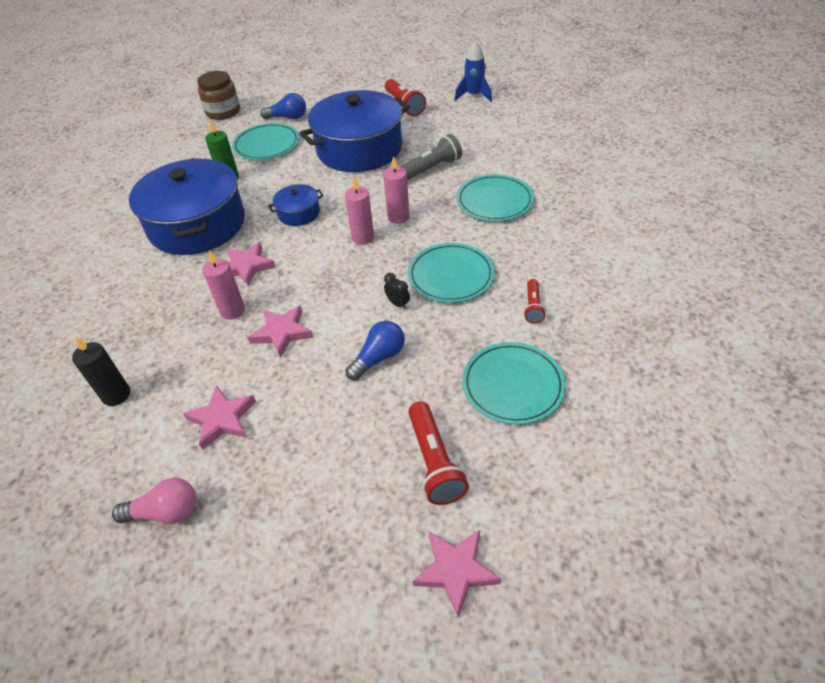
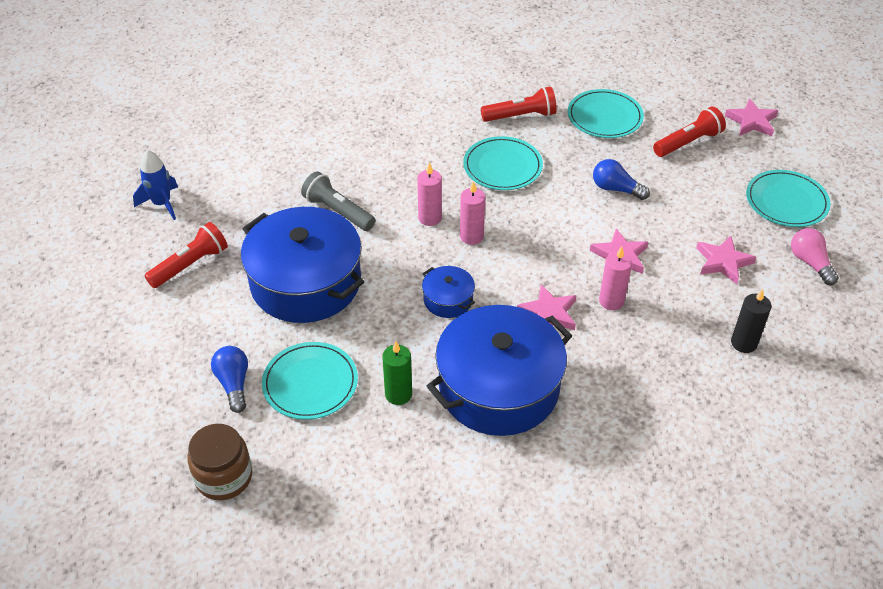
camera: 110 degrees left, 0 degrees up
black clock [384,273,410,310] -> none
turquoise plate [456,174,534,221] -> turquoise plate moved to [746,170,830,227]
red flashlight [524,279,546,324] -> red flashlight [481,86,557,122], size x1.69

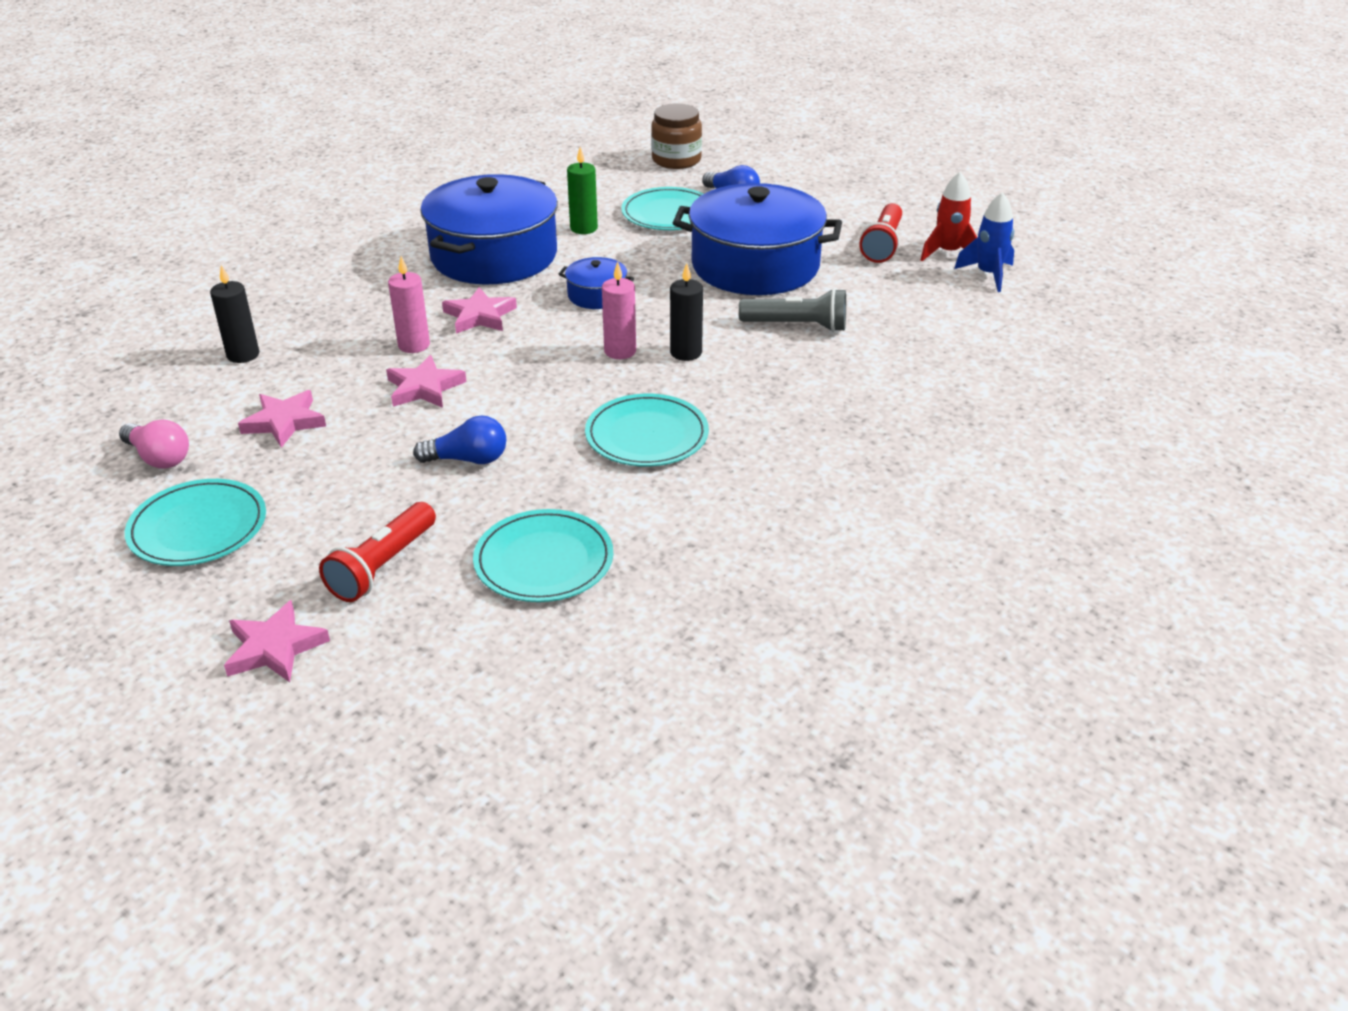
camera: 150 degrees right, 10 degrees down
pink candle [417,162,442,226] -> black candle [670,263,703,361]
red flashlight [481,86,557,122] -> none
none -> red rocket [920,172,977,261]

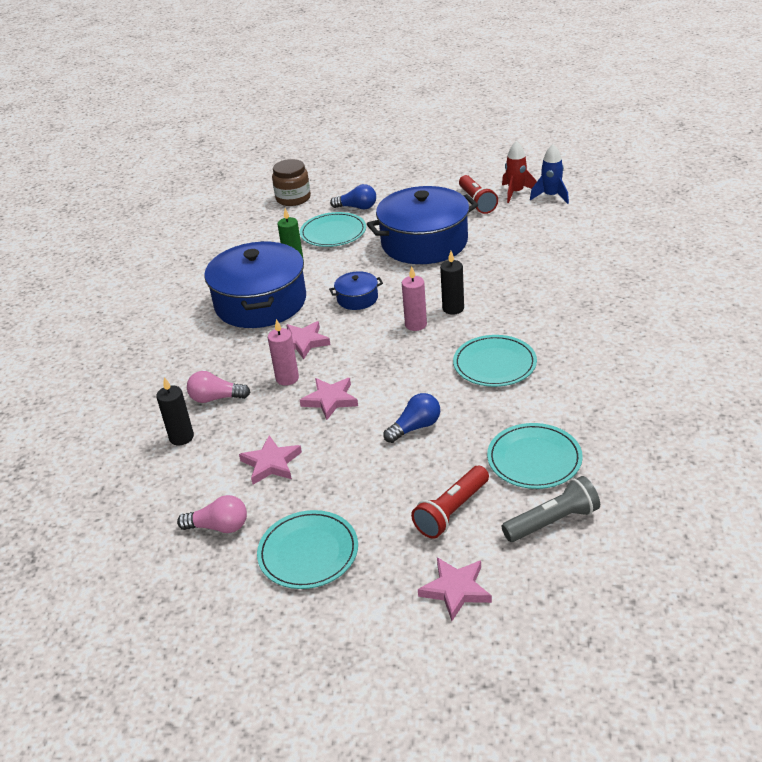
camera: 30 degrees left, 0 degrees up
red flashlight [319,502,436,602] -> red flashlight turned 45 degrees clockwise [411,466,489,539]
grey flashlight [739,288,846,332] -> grey flashlight moved to [502,476,600,542]
none -> pink light bulb [187,371,250,403]

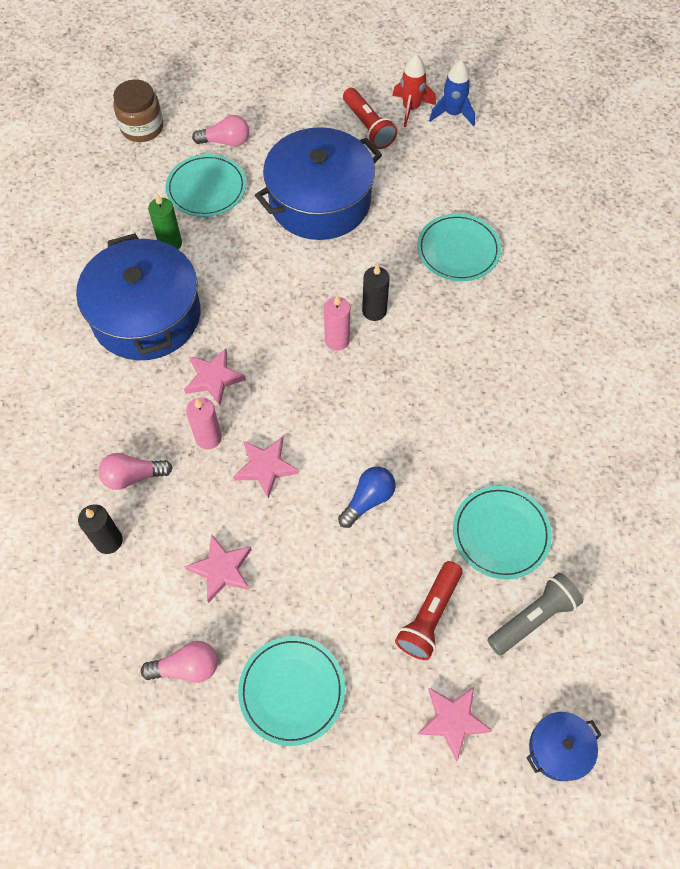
camera: 15 degrees left, 25 degrees up
blue pot [329,271,383,310] -> blue pot moved to [527,712,601,781]
blue light bulb [330,184,376,209] -> pink light bulb [192,115,249,147]
turquoise plate [453,335,537,387] -> turquoise plate moved to [417,214,501,281]

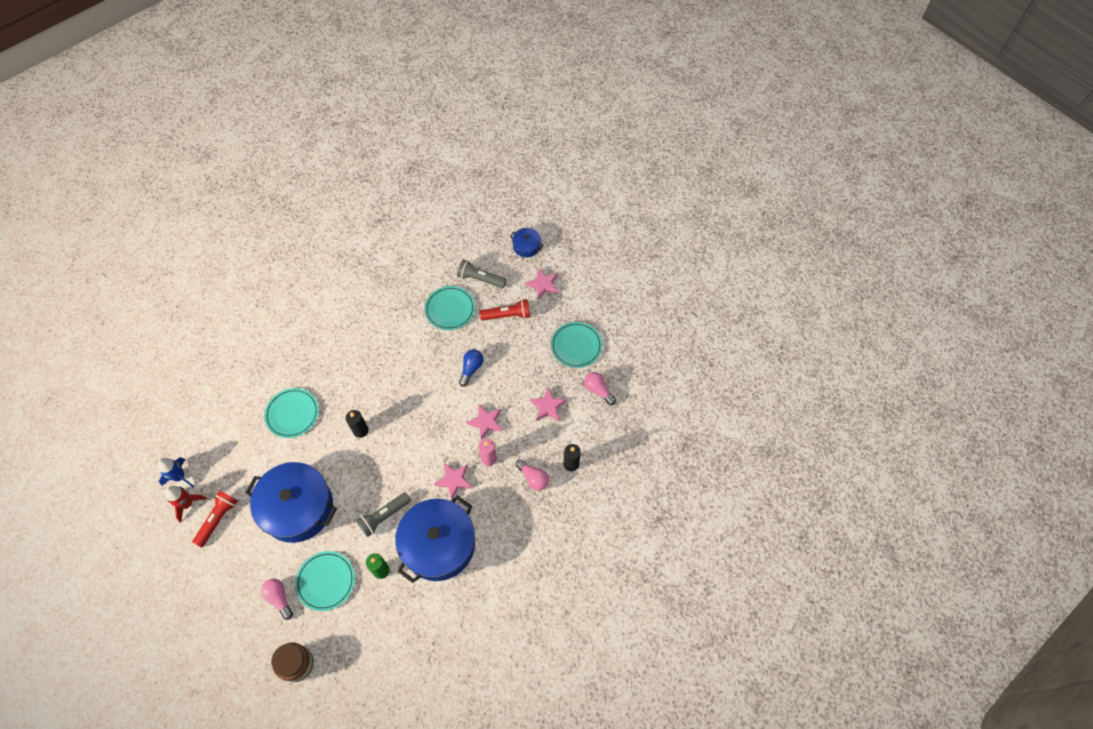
camera: 125 degrees left, 0 degrees up
pink candle [324,295,350,351] -> none
blue light bulb [338,466,396,528] -> blue light bulb turned 105 degrees clockwise [459,349,483,387]
none -> grey flashlight [356,492,411,537]

